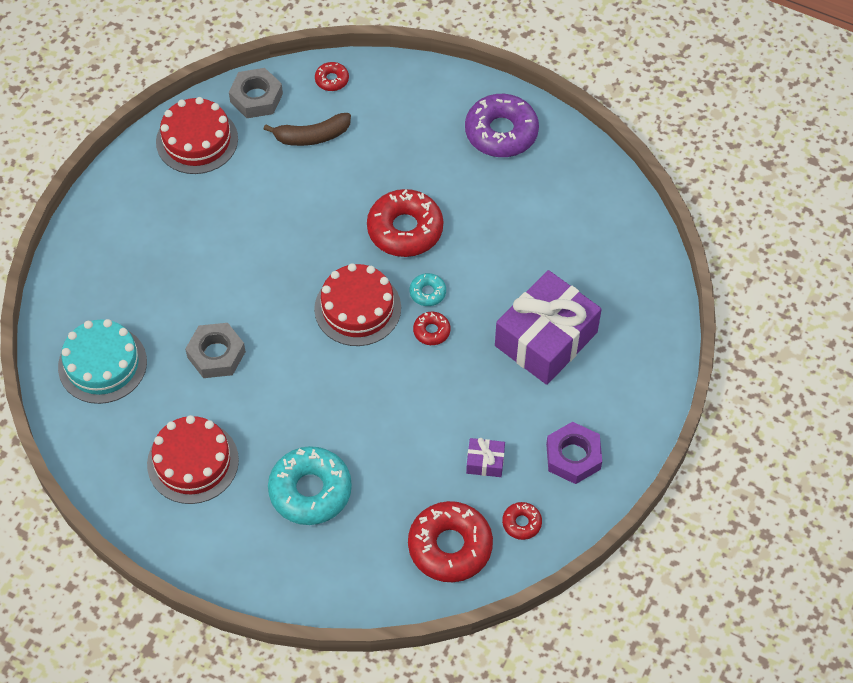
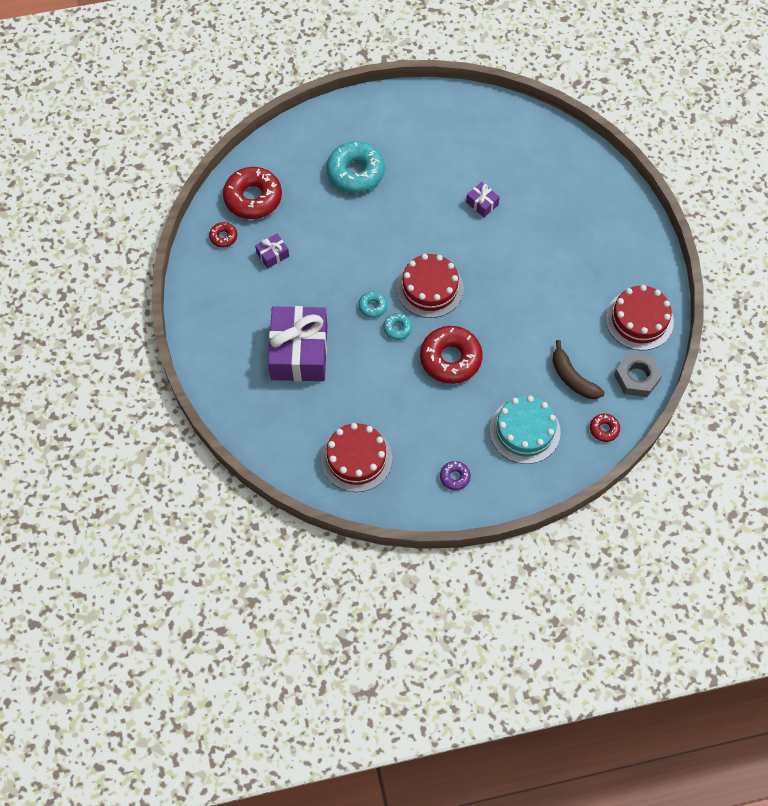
camera: 140 degrees right, 5 degrees up
turquoise cake [58,319,147,404] -> turquoise cake moved to [490,396,561,464]
red cake [147,415,239,504] -> red cake moved to [321,423,392,492]
grey nut [185,323,246,378] -> purple gift [466,182,500,217]
brown banana [264,113,351,146] -> brown banana turned 75 degrees counterclockwise [552,340,605,399]
red donut [413,312,451,345] -> turquoise donut [358,291,387,318]
purple donut [465,94,539,157] -> purple donut [440,461,471,490], size x0.47
purple nut [546,422,602,484] -> none

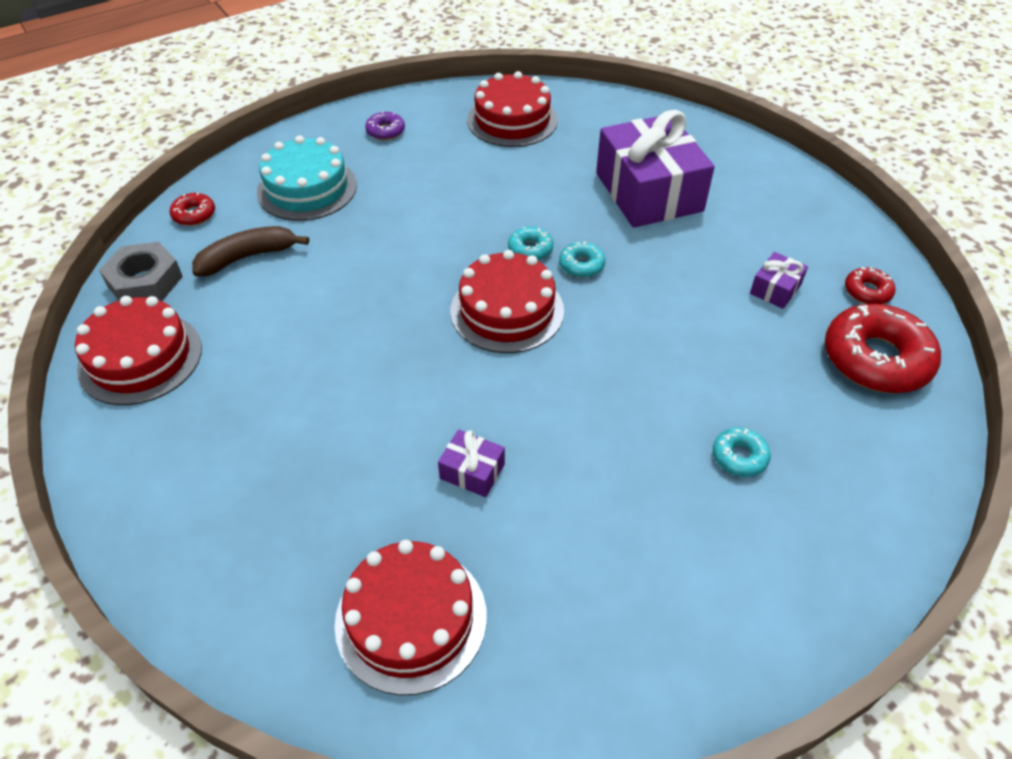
camera: 160 degrees right, 15 degrees down
turquoise donut [326,141,385,193] -> turquoise donut [713,427,771,477], size x0.47
red donut [420,326,483,384] -> none
brown banana [552,340,605,399] -> brown banana turned 60 degrees counterclockwise [192,226,309,277]
none -> red cake [335,540,487,695]

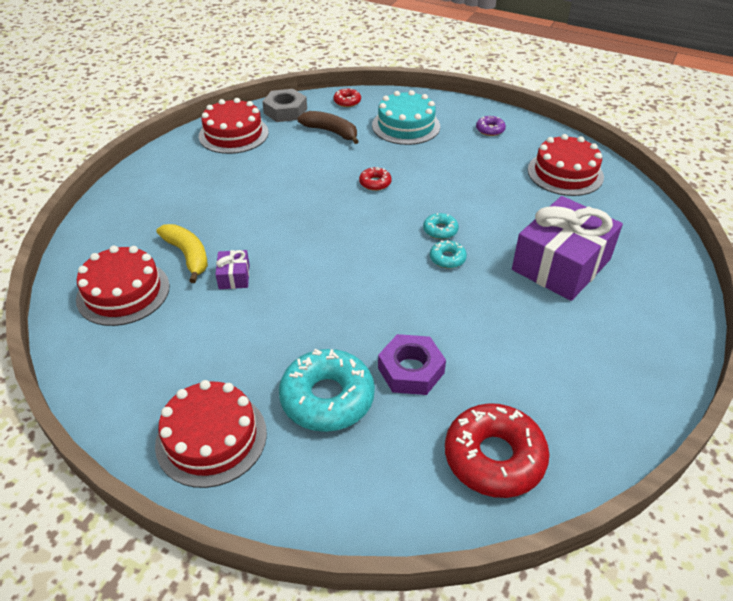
camera: 60 degrees right, 5 degrees down
red cake [450,250,564,353] -> red cake moved to [155,380,267,488]
turquoise donut [713,427,771,477] -> turquoise donut [279,349,375,432], size x2.11
purple gift [750,252,808,309] -> none
red donut [845,267,896,304] -> red donut moved to [359,167,392,191]
none -> yellow banana [156,224,208,283]
none -> purple nut [378,334,446,395]

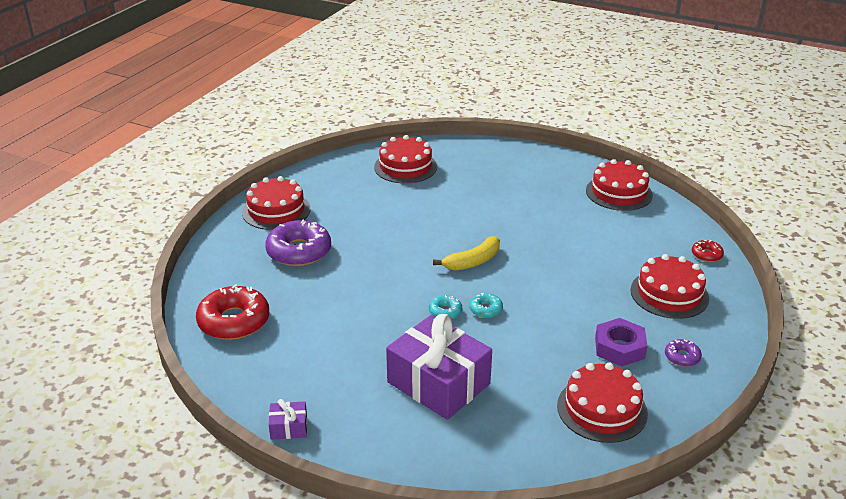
camera: 90 degrees right, 10 degrees down
yellow banana [156,224,208,283] -> yellow banana moved to [433,236,500,271]
purple gift [215,250,249,289] -> purple gift moved to [269,399,307,440]
grey nut [262,89,307,122] -> none
turquoise donut [279,349,375,432] -> purple donut [265,220,331,266]
brown banana [298,111,359,144] -> none
red donut [359,167,392,191] -> none
turquoise cake [372,90,440,145] -> red cake [630,254,709,319]
purple nut [378,334,446,395] -> purple nut moved to [595,318,647,367]

